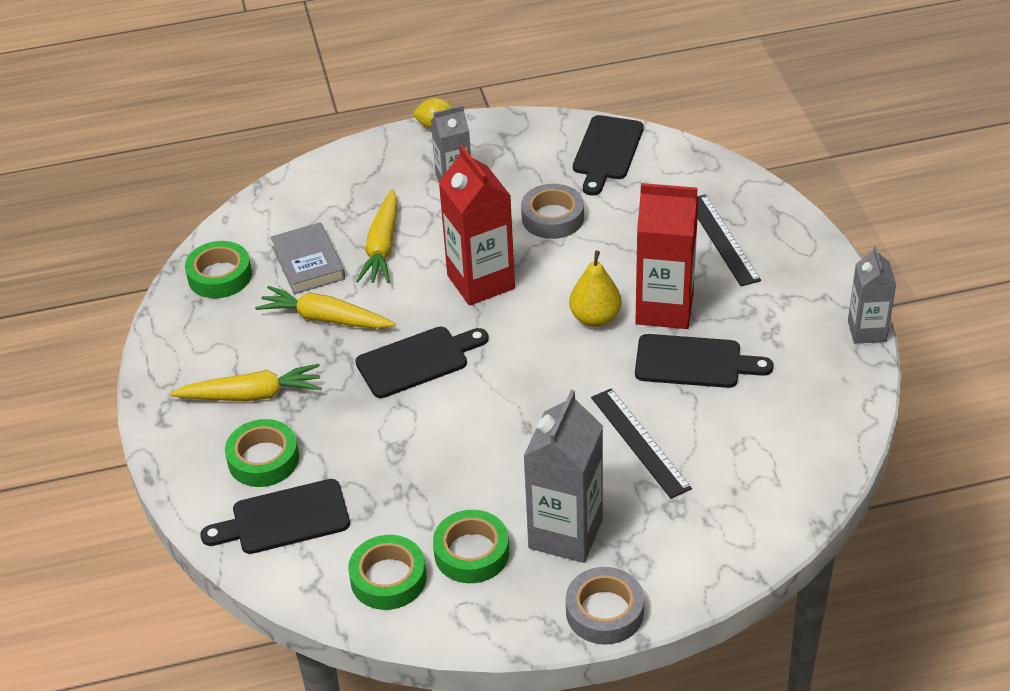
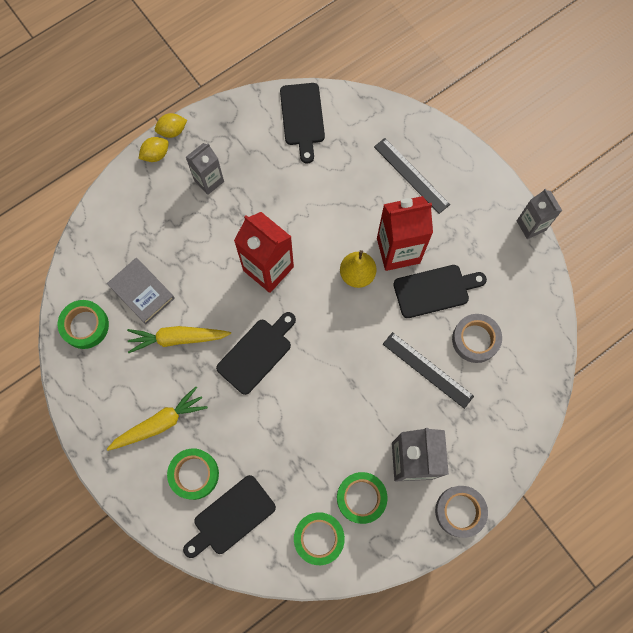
camera: 25 degrees left, 30 degrees up
yellow carrot [356,189,397,283] -> none
grey tape [521,184,584,239] -> grey tape moved to [452,314,502,363]
none -> yellow lemon [139,137,169,162]

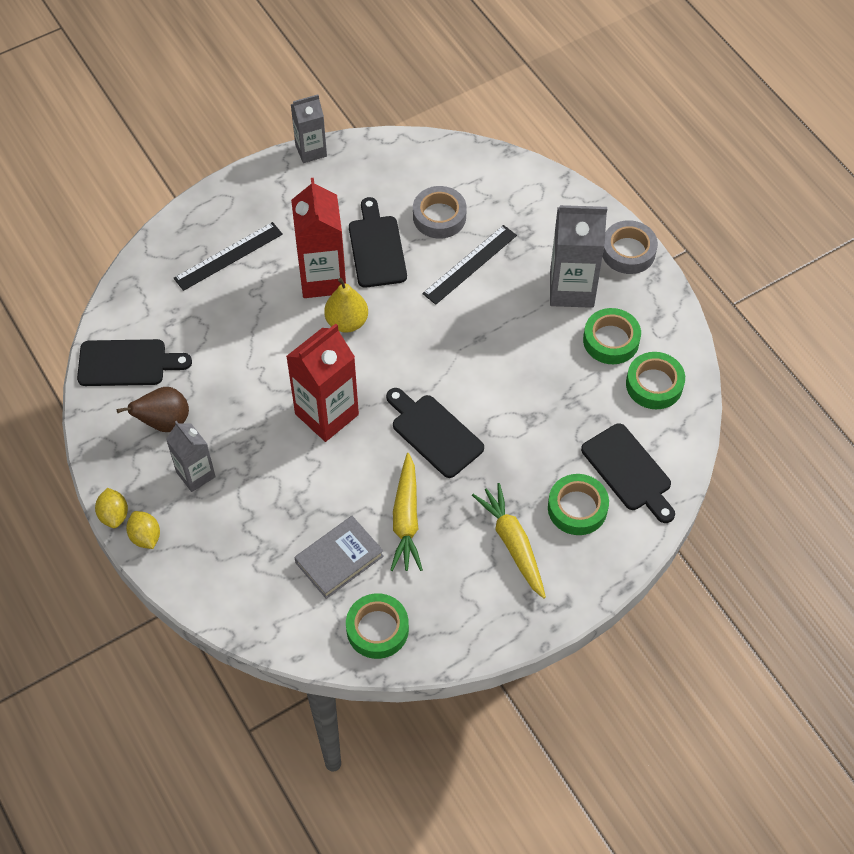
camera: 85 degrees left, 15 degrees down
none -> brown pear [117,387,189,432]

